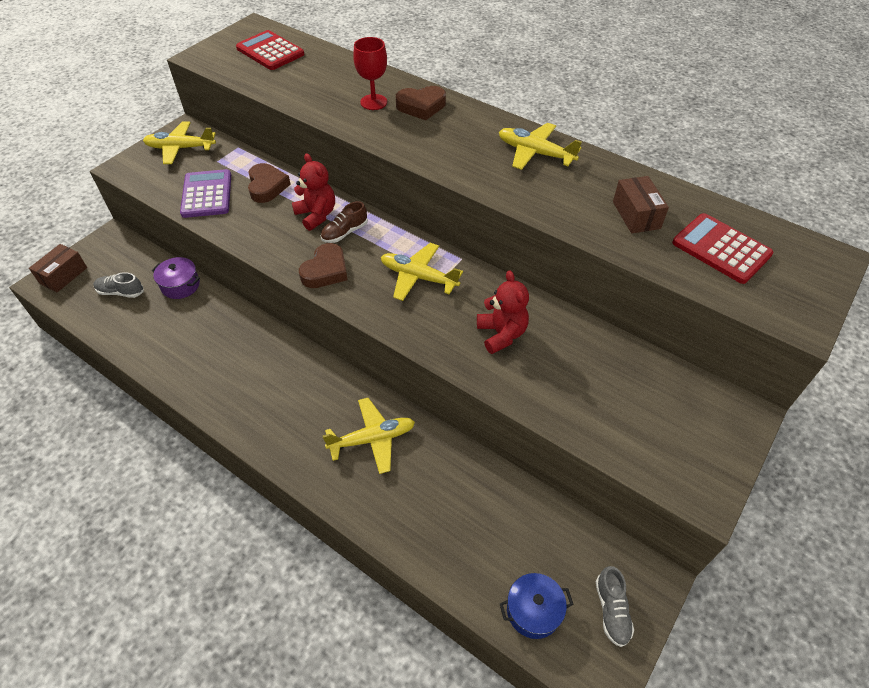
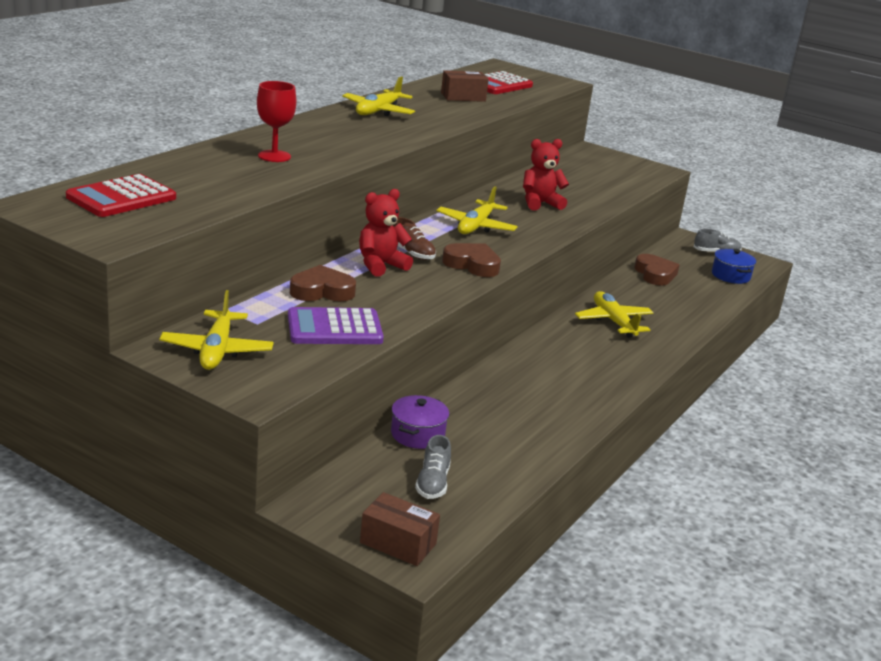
camera: 95 degrees left, 25 degrees down
brown heart [396,86,446,120] -> brown heart moved to [634,254,679,286]

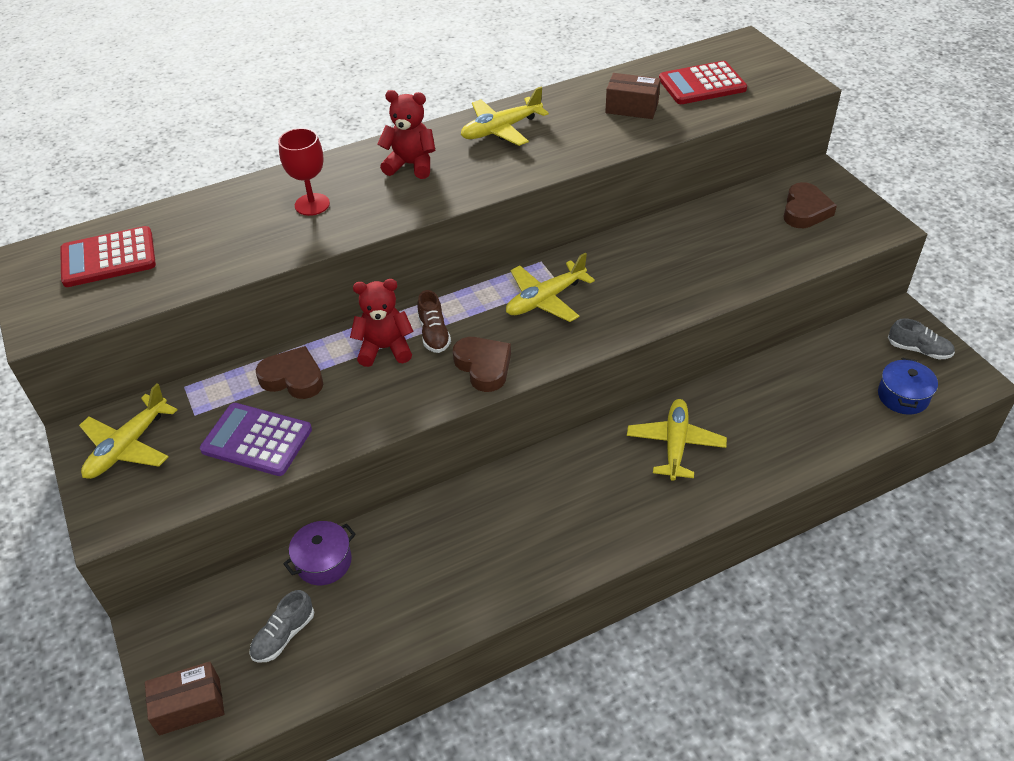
camera: 35 degrees right, 20 degrees up
brown box [360,492,440,566] -> brown box turned 75 degrees counterclockwise [145,662,224,735]
red teddy bear [523,139,569,211] -> red teddy bear moved to [377,90,435,179]
brown heart [634,254,679,286] -> brown heart moved to [783,182,837,228]

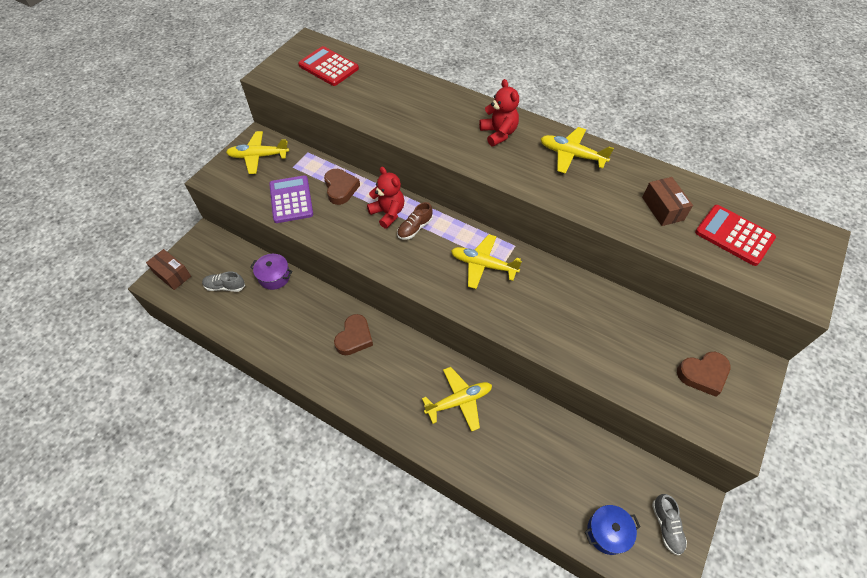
camera: 55 degrees right, 10 degrees up
red goblet [278,128,330,216] -> none
brown heart [453,337,511,392] -> brown heart moved to [334,314,373,355]

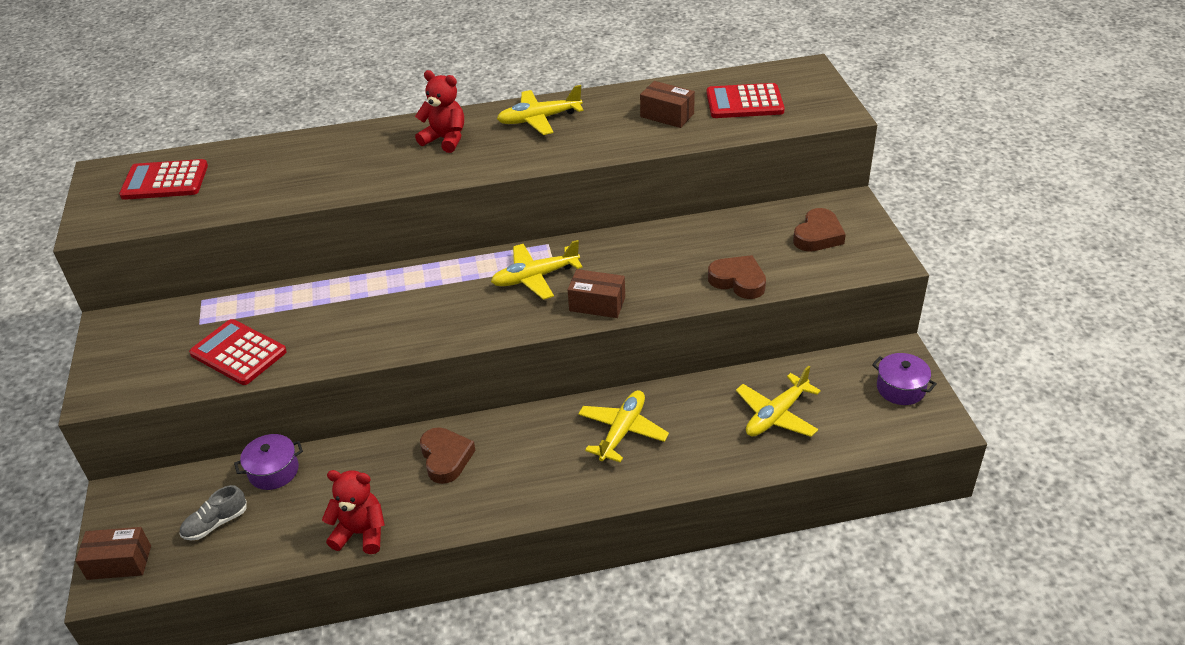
camera: 40 degrees left, 15 degrees down
yellow plane [226,131,289,174] -> yellow plane moved to [736,366,821,437]
purple calculator [269,175,313,223] -> red calculator [189,319,287,385]
brown heart [324,169,360,205] -> brown heart moved to [708,255,766,299]
red teddy bear [367,167,404,229] -> red teddy bear moved to [322,470,385,554]
brown shoe [397,202,433,240] -> none
blue pot [585,505,640,555] -> none
grey shoe [652,494,687,555] -> purple pot [872,353,937,405]
none -> brown box [568,269,625,318]

